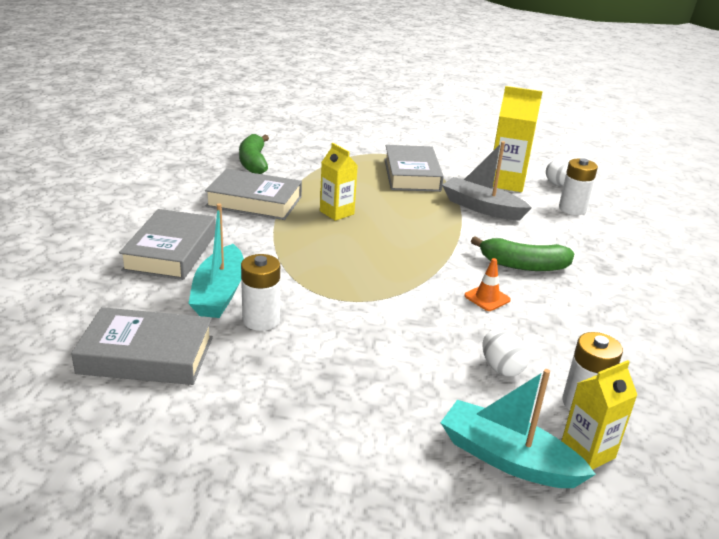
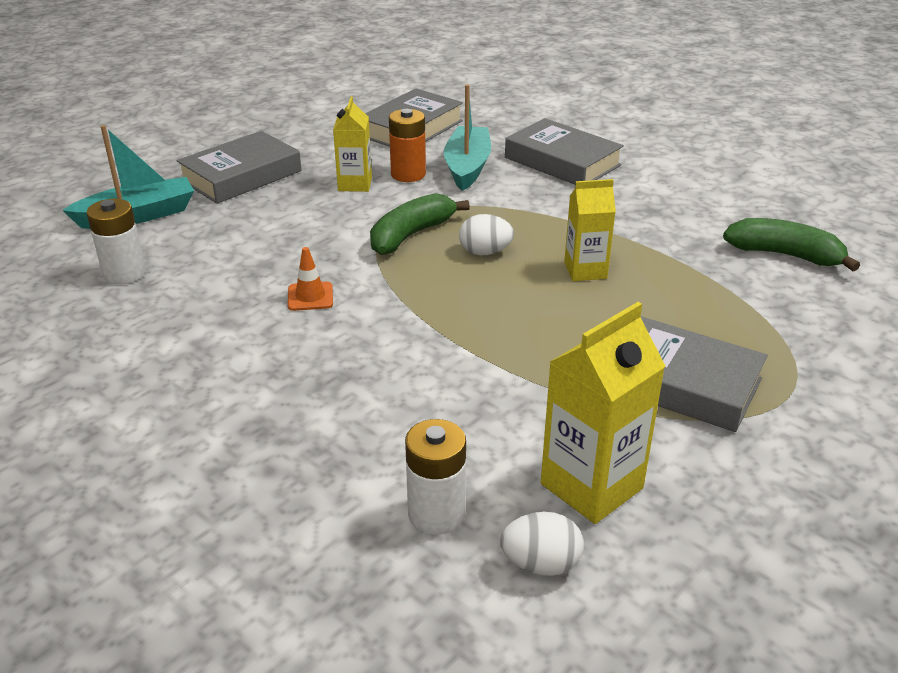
camera: 125 degrees right, 5 degrees up
turquoise boat [188,203,244,318] -> turquoise boat turned 60 degrees clockwise [444,84,491,191]
grey book [205,169,302,220] -> grey book moved to [177,131,302,204]
white battery [241,254,280,331] -> orange battery [389,109,426,182]
grey boat [442,141,532,221] -> none
green banana [471,236,574,271] -> green banana moved to [370,193,470,255]
white egg [482,330,529,377] -> white egg moved to [459,214,514,255]
yellow carton [562,360,637,470] -> yellow carton moved to [333,96,372,192]

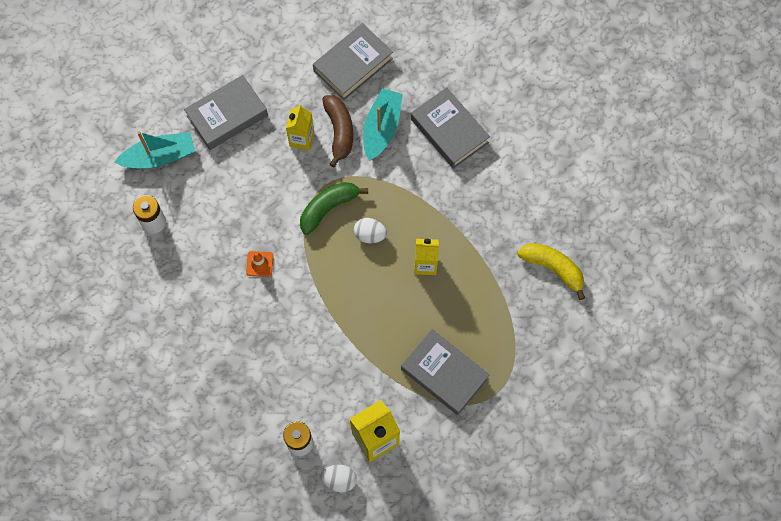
camera: 10 degrees right, 35 degrees up
orange battery [389,109,426,182] -> brown banana [322,95,353,168]
green banana [723,218,860,271] -> yellow banana [517,243,585,300]

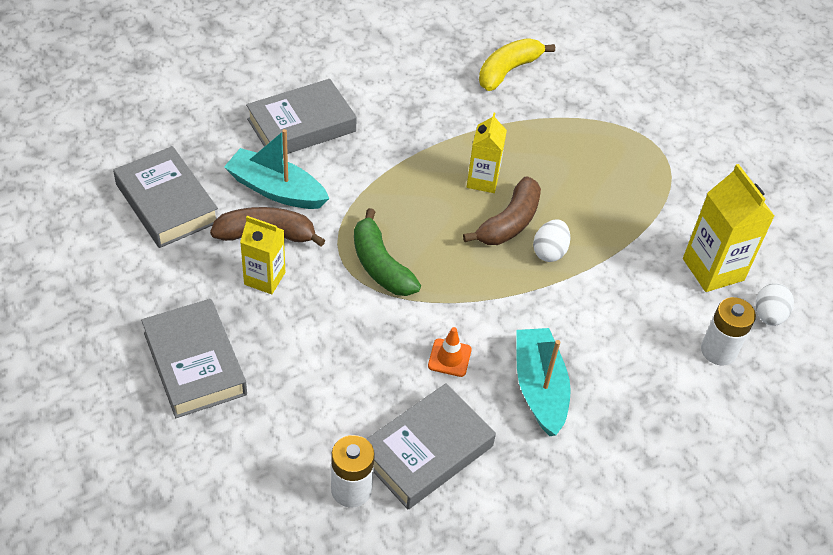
camera: 85 degrees left, 20 degrees down
turquoise boat [114,131,195,169] -> turquoise boat moved to [516,328,571,436]
white egg [354,218,387,243] -> white egg moved to [533,219,570,262]
grey book [401,329,489,415] -> grey book moved to [367,383,496,509]
none -> brown banana [463,176,541,245]

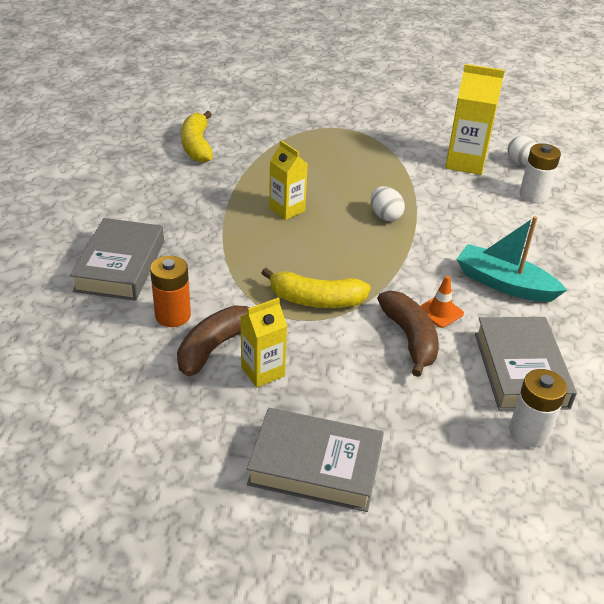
camera: 50 degrees left, 10 degrees down
grey book [113,146,218,248] -> none
turquoise boat [224,129,329,209] -> orange battery [150,256,191,327]
green banana [354,208,421,296] -> yellow banana [262,268,371,308]
brown banana [463,176,541,245] -> brown banana moved to [377,290,439,377]

